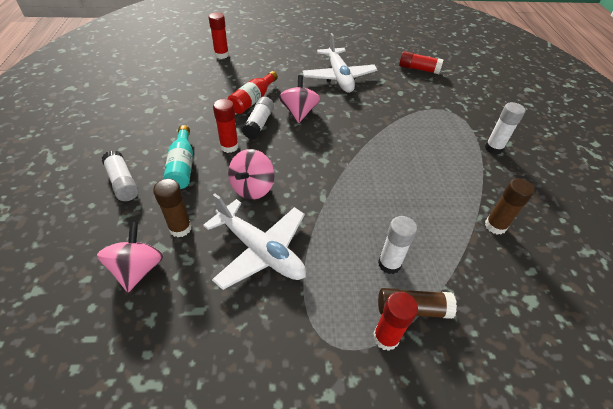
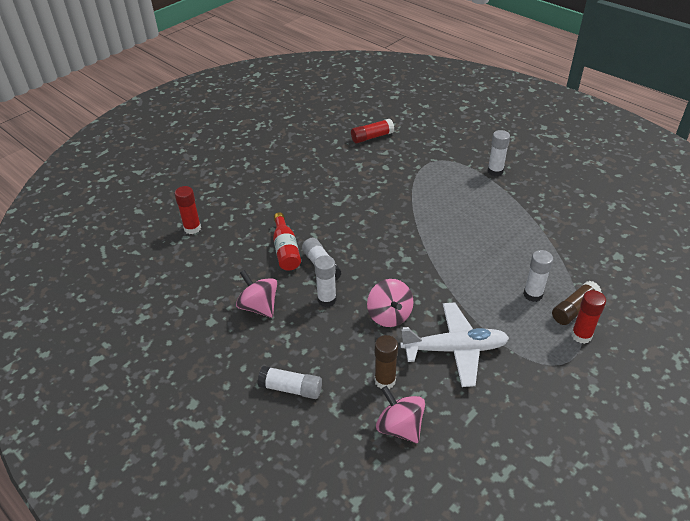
camera: 40 degrees left, 5 degrees down
turquoise bottle [163,125,193,189] -> none
red glue stick [213,99,239,153] -> white glue stick [314,255,337,307]
pink spinning top [279,75,320,123] -> pink spinning top moved to [236,270,277,318]
white plane [302,33,377,93] -> none
brown glue stick [485,178,534,235] -> none

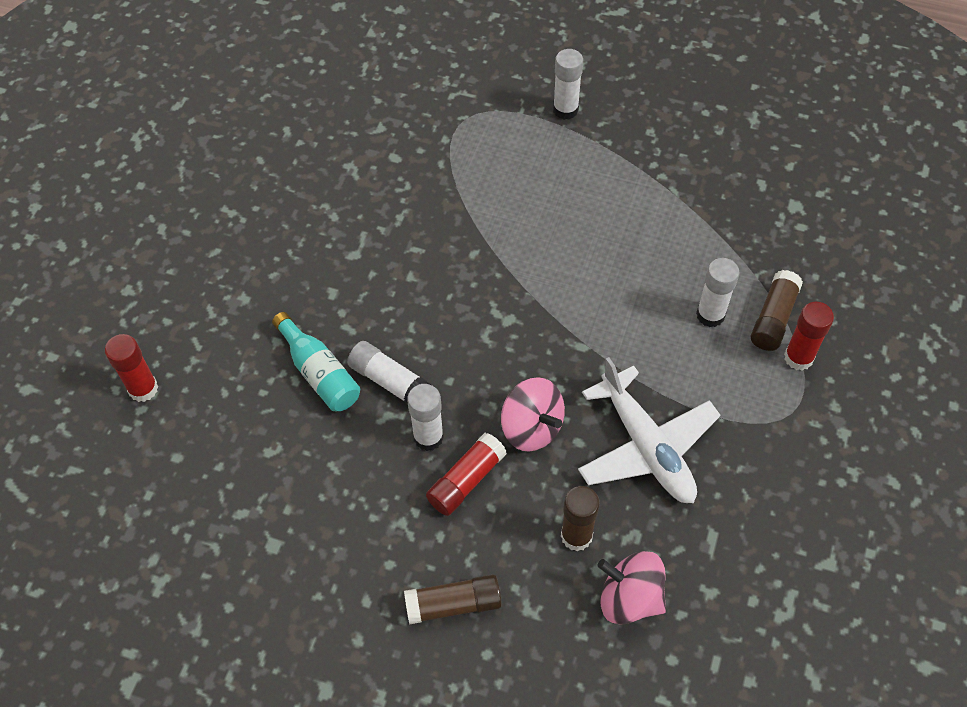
camera: 25 degrees left, 15 degrees up
pink spinning top [236,270,277,318] -> none
white glue stick [258,366,322,399] -> brown glue stick [404,574,502,625]
red bottle [273,212,301,270] -> turquoise bottle [272,312,360,411]
red glue stick [351,119,394,143] -> red glue stick moved to [426,433,507,516]
white plane [400,303,509,387] -> white plane turned 90 degrees clockwise [578,357,720,503]

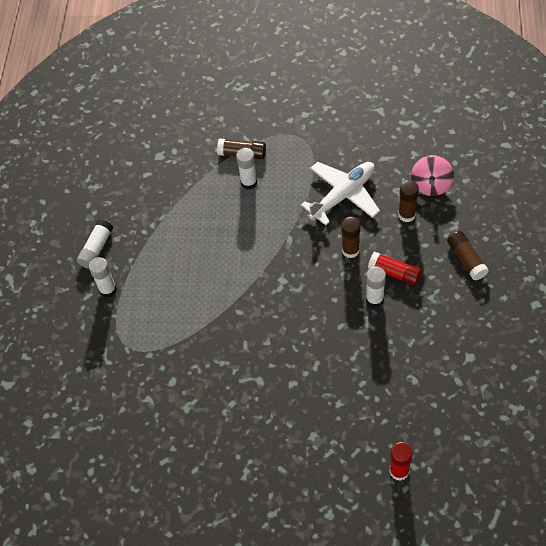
camera: 100 degrees left, 0 degrees up
turquoise bottle [272,312,360,411] -> none
white glue stick [347,341,431,404] -> white glue stick moved to [77,220,113,269]
pink spinning top [501,377,565,452] -> brown glue stick [341,217,360,258]
red glue stick [784,302,834,370] -> none

